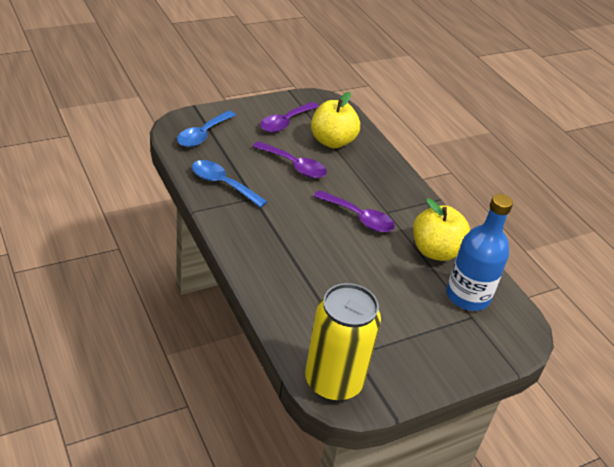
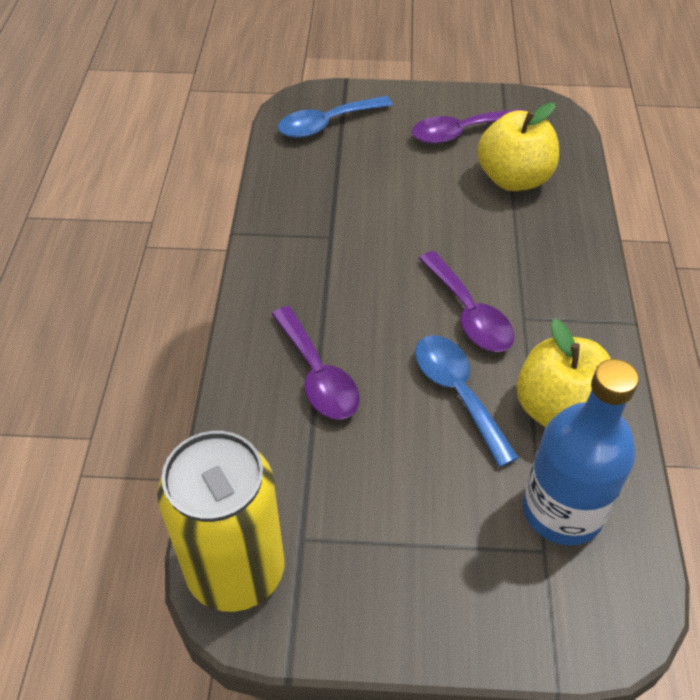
camera: 35 degrees right, 10 degrees up
blue spoon [192,160,268,208] -> blue spoon moved to [415,335,519,467]
purple spoon [253,141,327,178] -> purple spoon moved to [272,306,360,420]

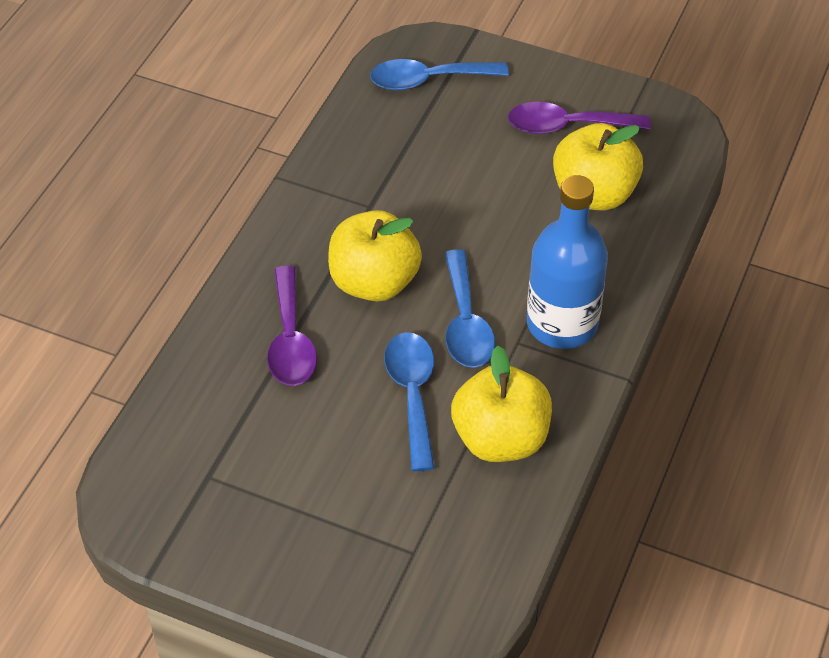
camera: 20 degrees right, 0 degrees up
yellow can [157,431,285,612] -> none
purple spoon [419,251,515,352] -> blue spoon [445,249,495,368]
blue bottle [523,359,639,546] -> blue bottle moved to [527,175,608,349]
none -> yellow apple [328,210,422,301]

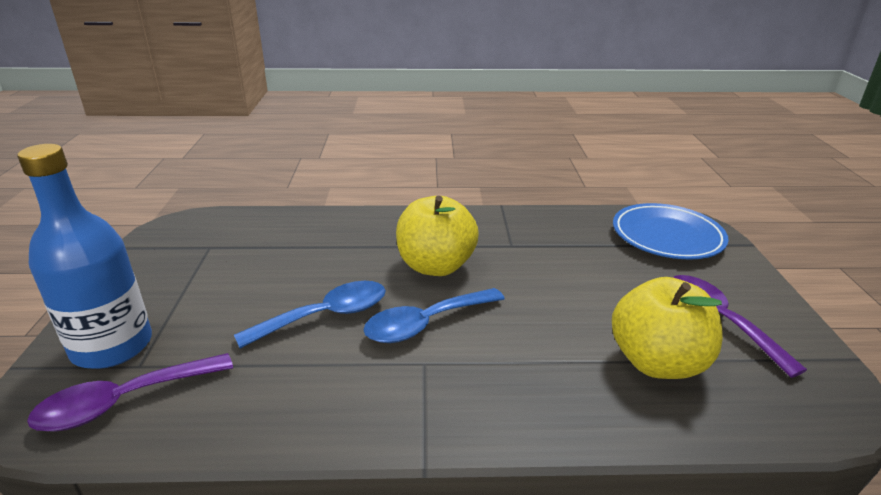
camera: 65 degrees right, 20 degrees down
purple spoon [267,266,317,386] -> purple spoon moved to [27,353,233,432]
blue spoon [370,59,509,91] -> blue plate [613,203,729,260]
yellow apple [451,346,552,462] -> none
blue bottle [527,175,608,349] -> blue bottle moved to [17,144,152,369]

